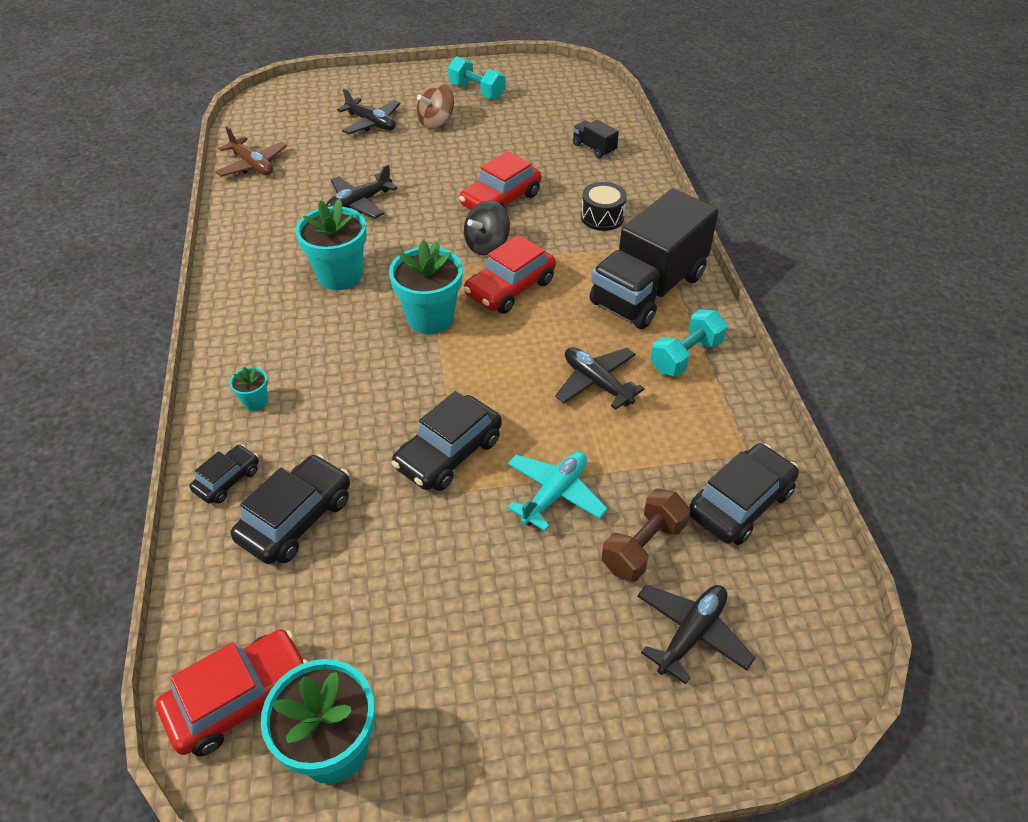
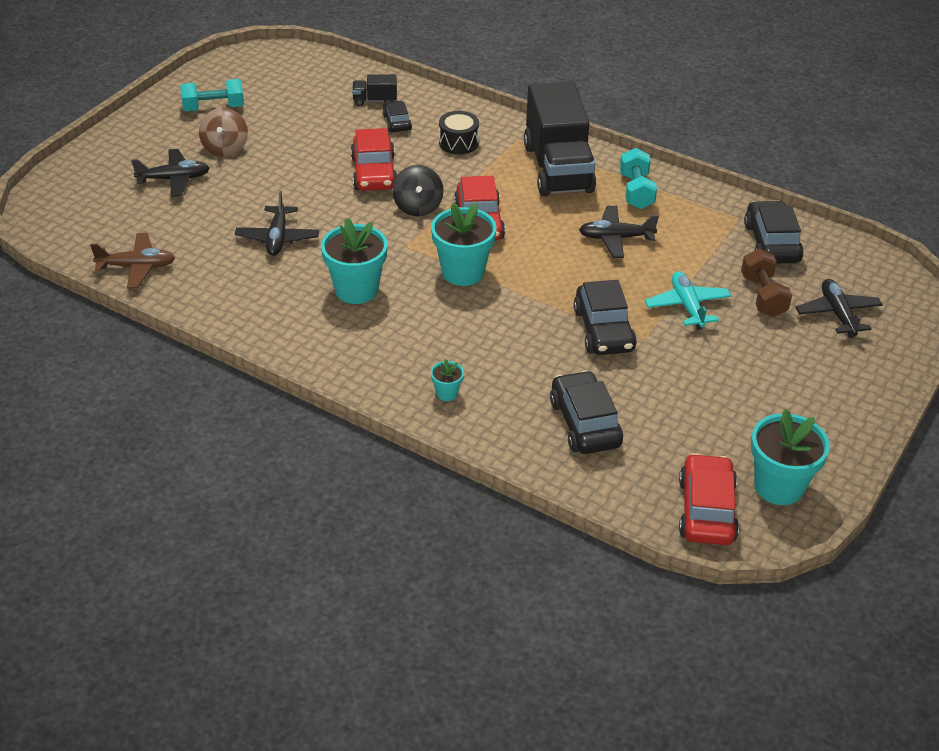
camera: 50 degrees left, 5 degrees down
black car [189,445,259,504] -> black car moved to [382,101,412,132]

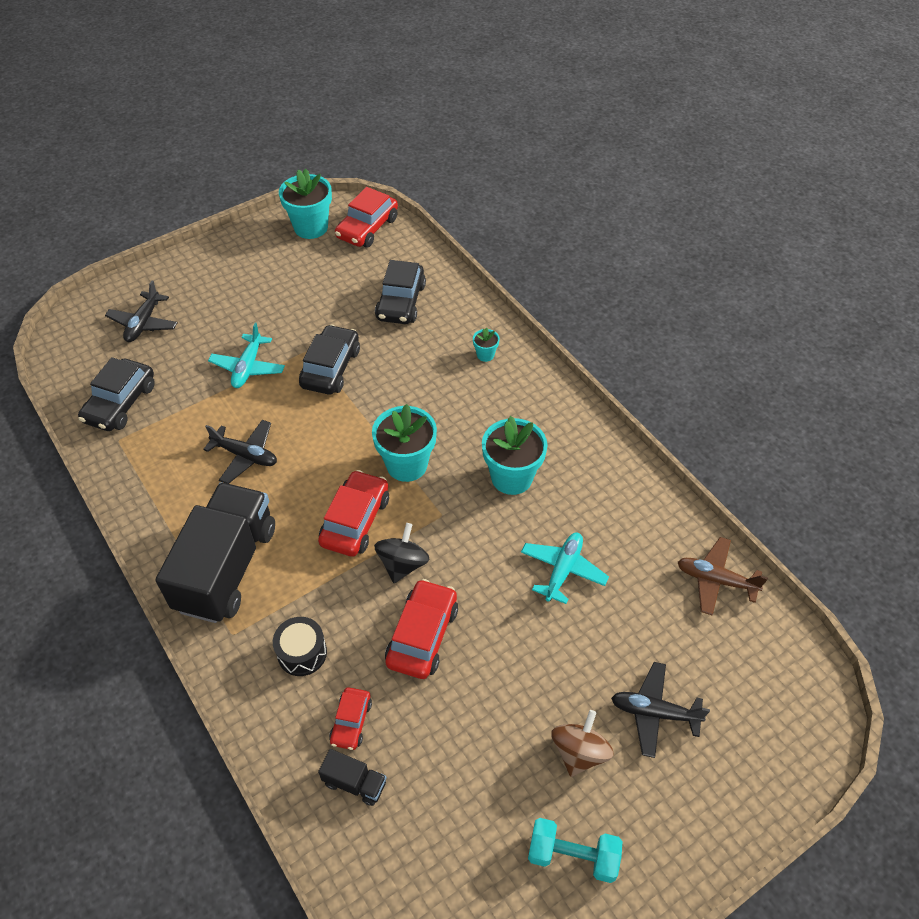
camera: 155 degrees left, 10 degrees up
black plane [235,191,319,256] -> turquoise plane [521,533,609,604]
black car [382,101,412,132] -> red car [329,687,372,750]
turquoise dumbbell [620,148,657,209] -> none
brown dumbbell [741,249,792,317] -> none

